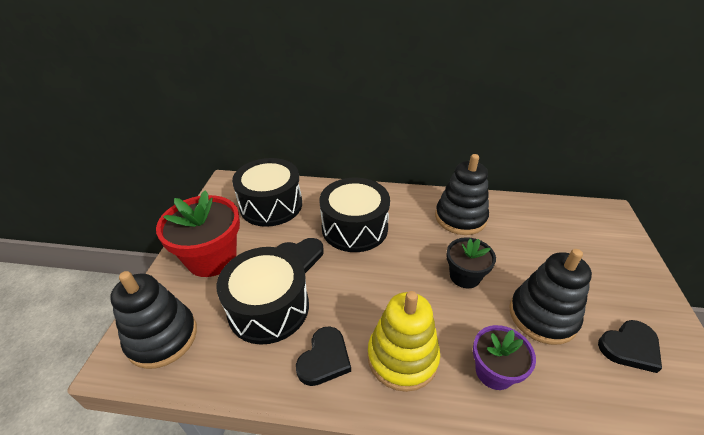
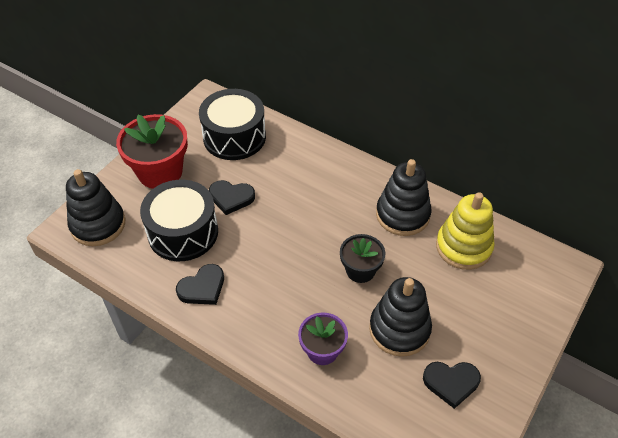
camera: 25 degrees right, 10 degrees up
black drum [319,178,390,252] -> none
yellow stacking toy [367,291,440,392] -> yellow stacking toy moved to [436,192,495,270]

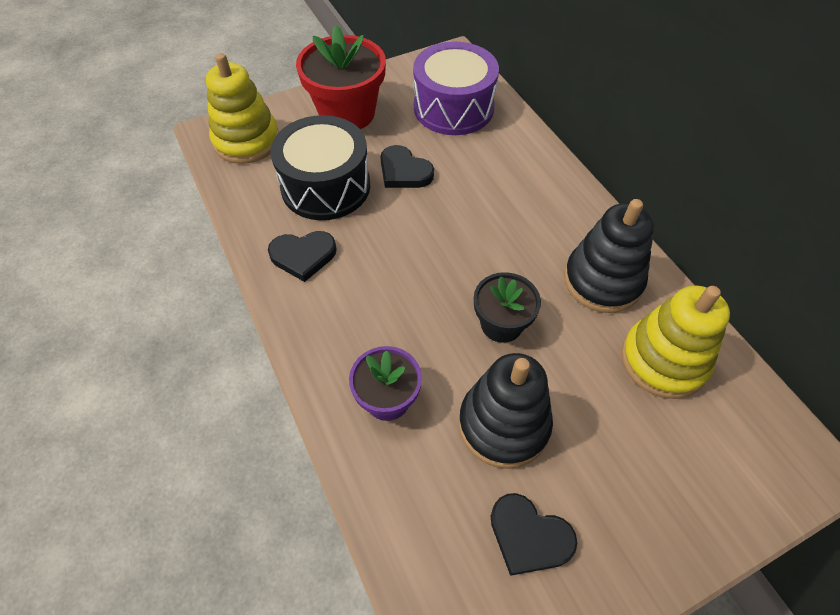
camera: 30 degrees right, 5 degrees up
black stacking toy [66,169,125,246] -> yellow stacking toy [206,53,279,164]
black drum [199,89,266,160] -> purple drum [413,42,499,135]

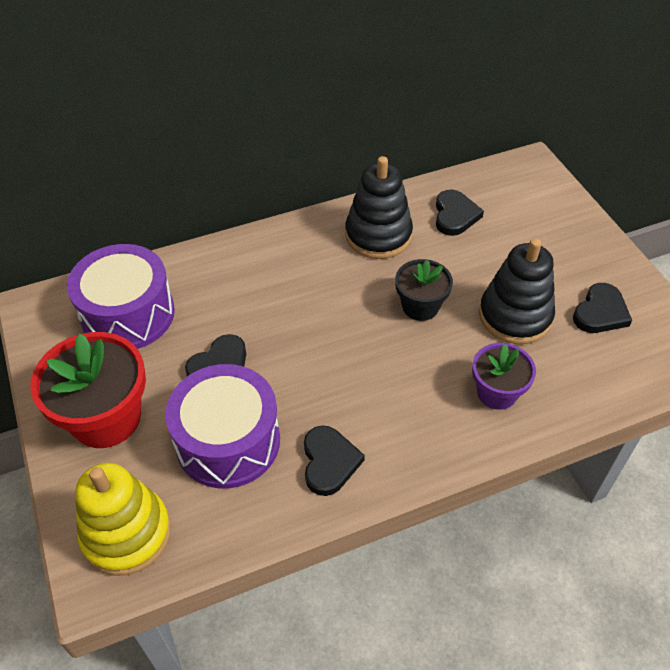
camera: 85 degrees left, 5 degrees down
black drum [270,115,370,220] -> purple drum [165,364,280,488]
yellow stacking toy [621,285,730,399] -> black heart [436,190,484,236]

